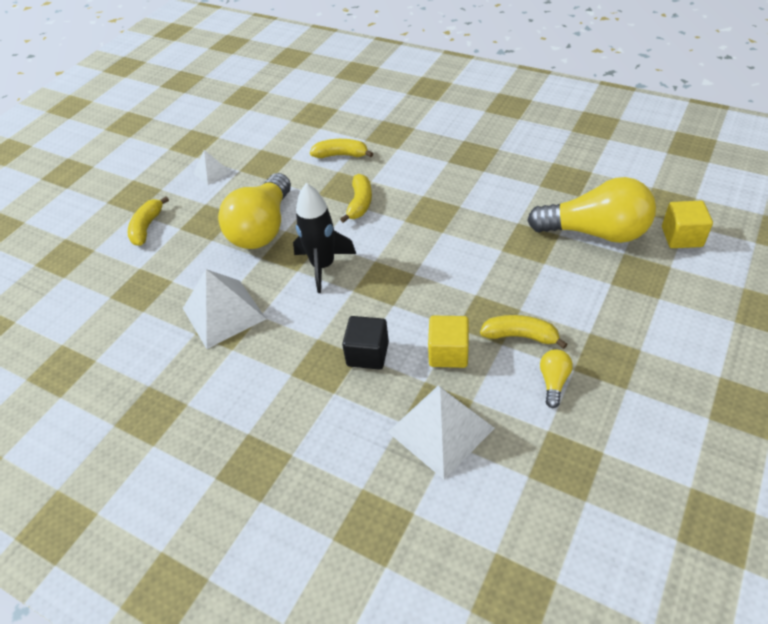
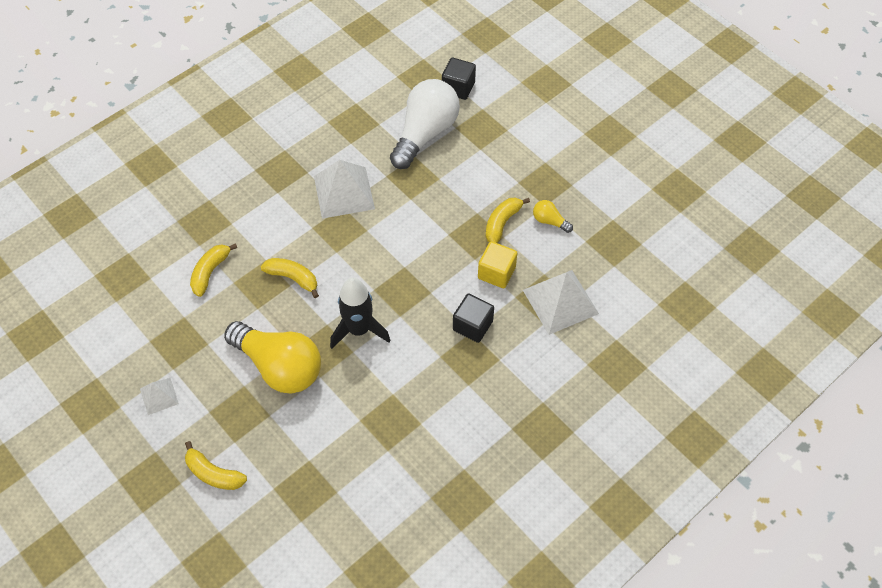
camera: 75 degrees left, 10 degrees up
white pyramid [183,269,266,349] -> white pyramid moved to [314,160,375,219]
yellow light bulb [527,177,656,243] -> white light bulb [390,79,460,169]
yellow cube [662,201,713,248] -> black cube [442,58,476,100]

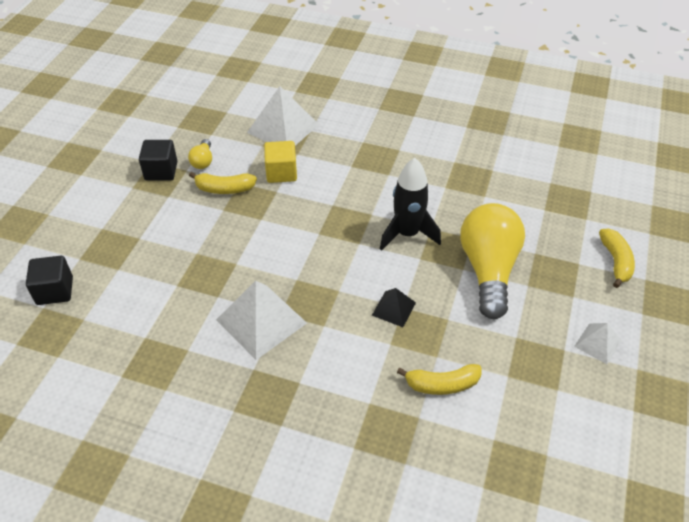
camera: 120 degrees left, 10 degrees down
yellow banana [261,258,319,298] -> black pyramid [372,288,416,327]
white light bulb [390,79,460,169] -> none
black cube [453,294,494,343] -> black cube moved to [139,140,177,181]

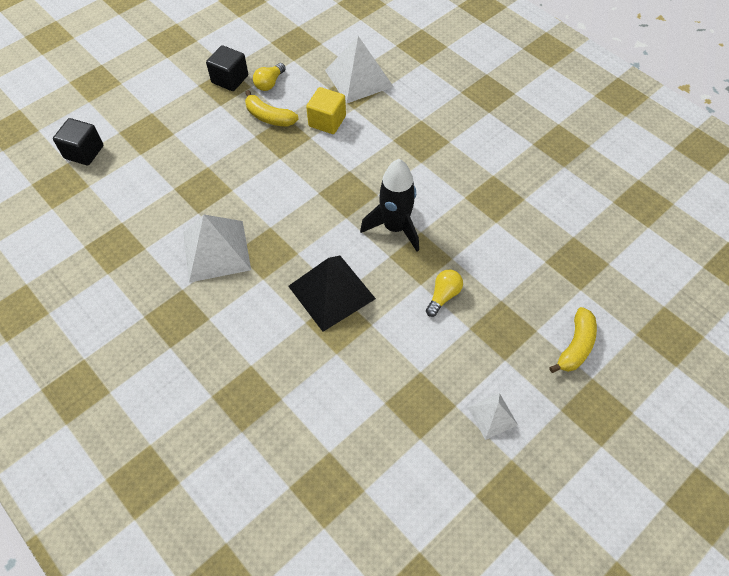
camera: 30 degrees right, 10 degrees up
black pyramid [372,288,416,327] -> black pyramid [288,255,376,332], size x1.89
yellow banana [397,364,482,395] -> none
yellow light bulb [460,203,525,319] -> yellow light bulb [426,270,463,317], size x0.42

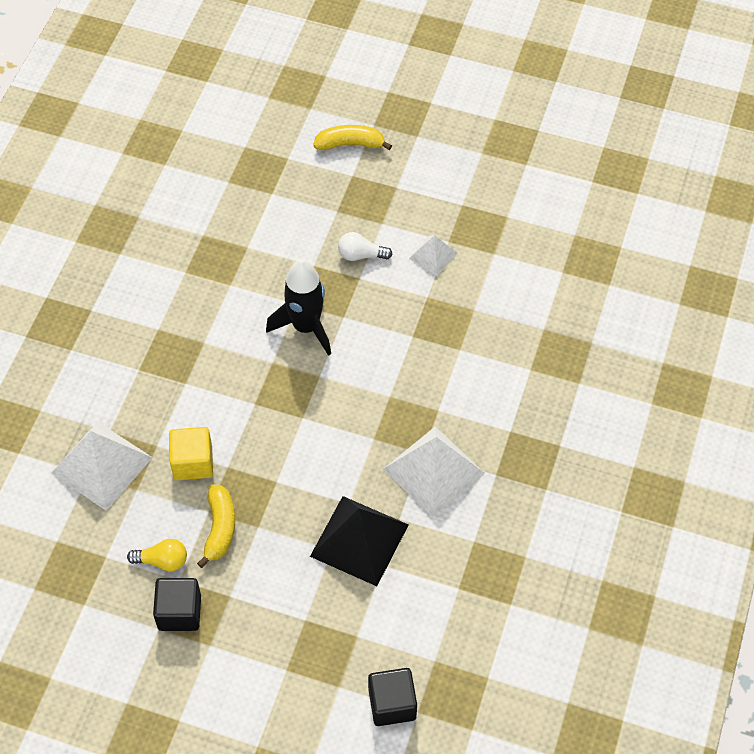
camera: 120 degrees left, 0 degrees up
black pyramid [288,255,376,332] -> black pyramid moved to [310,496,408,586]
yellow light bulb [426,270,463,317] -> white light bulb [338,232,393,261]
white pyramid [467,393,518,440] -> white pyramid moved to [409,235,457,276]

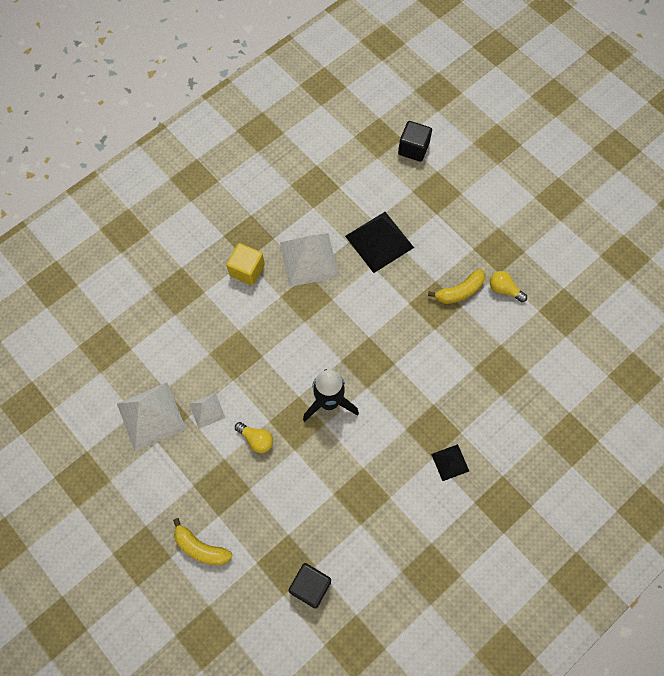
camera: 150 degrees left, 10 degrees up
white pyramid [51,422,153,511] -> white pyramid moved to [117,382,186,452]
black cube [153,578,201,631] -> black cube moved to [288,563,331,608]
yellow cube [169,427,213,480] -> yellow cube moved to [226,243,265,286]
yellow banana [197,484,235,568] -> yellow banana turned 150 degrees counterclockwise [428,269,485,304]
white light bulb [338,232,393,261] -> yellow light bulb [235,422,273,453]
none -> black pyramid [431,444,469,481]

